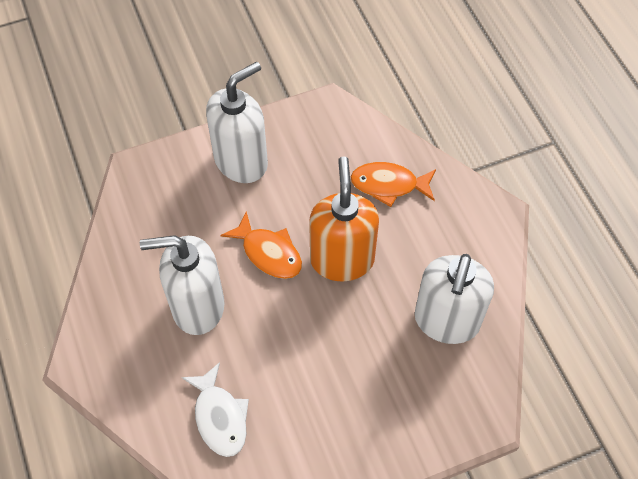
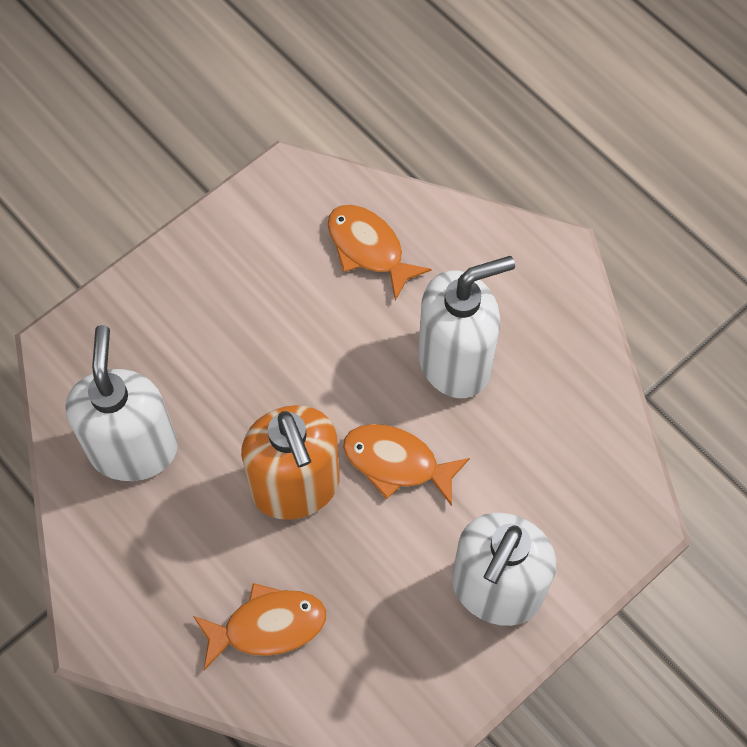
camera: 160 degrees right, 5 degrees up
white fish [181,362,249,457] -> orange fish [327,205,432,301]

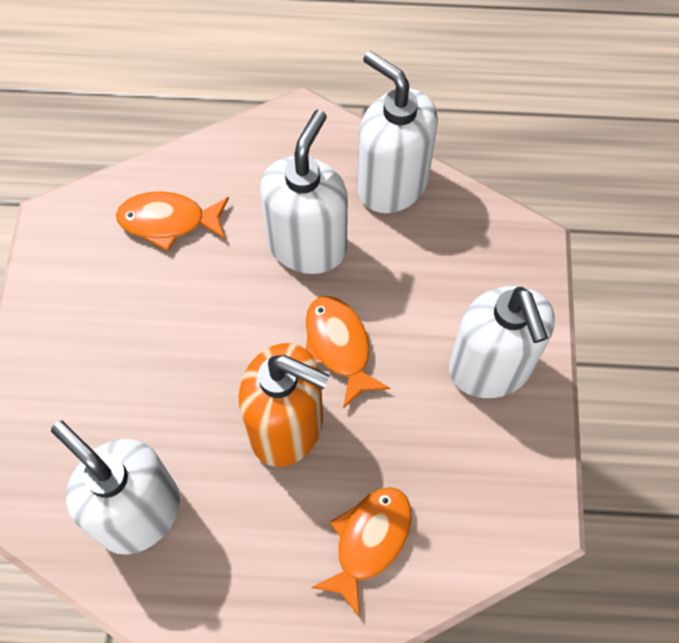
camera: 45 degrees left, 0 degrees up
orange fish [343,424,470,506] -> orange fish turned 90 degrees clockwise [306,296,390,409]
none -> white soap dispenser [357,51,438,213]

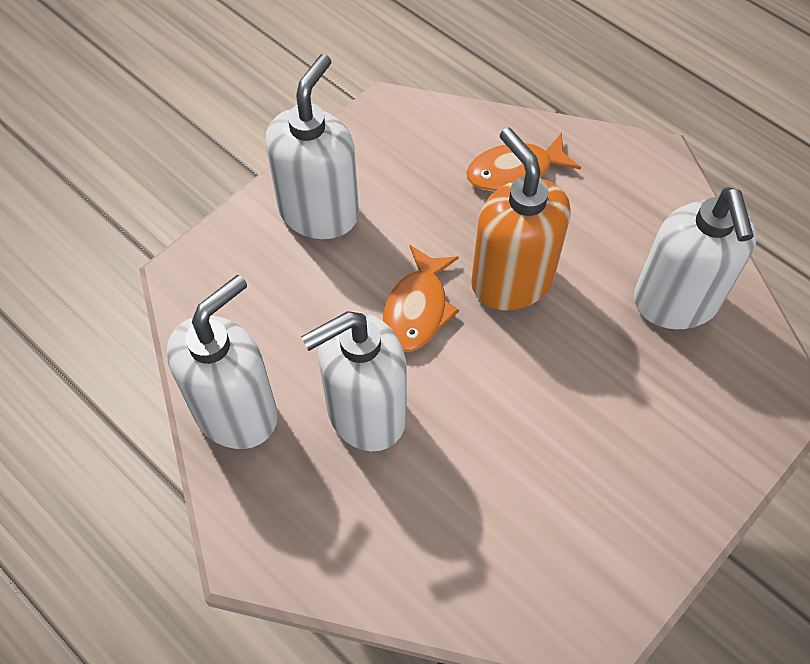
camera: 140 degrees left, 5 degrees down
orange fish [116,191,229,251] -> none
white soap dispenser [357,51,438,213] -> white soap dispenser turned 135 degrees counterclockwise [167,275,278,449]

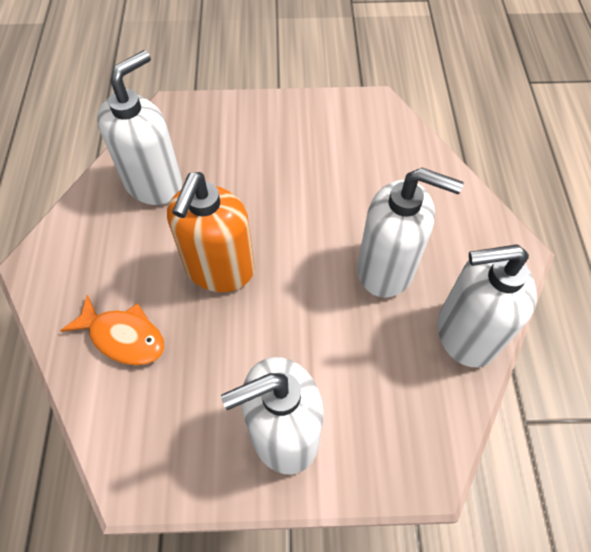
camera: 135 degrees left, 0 degrees up
orange fish [383,245,459,352] -> none

